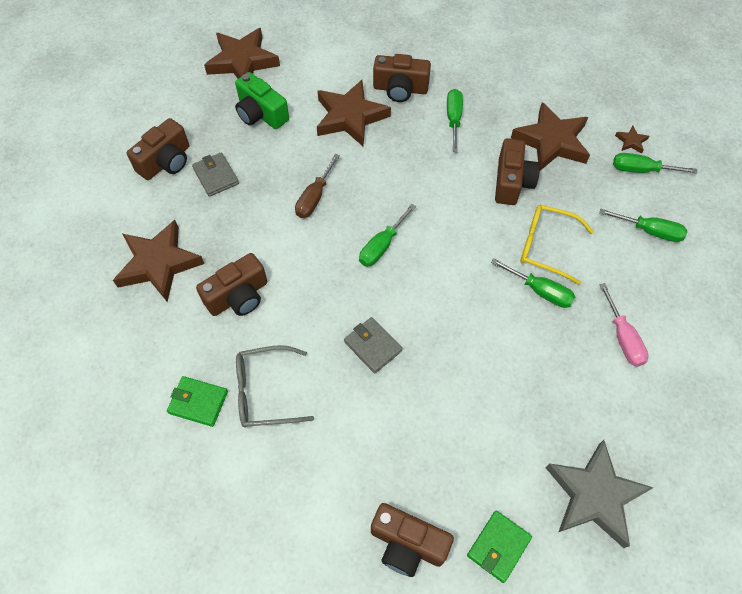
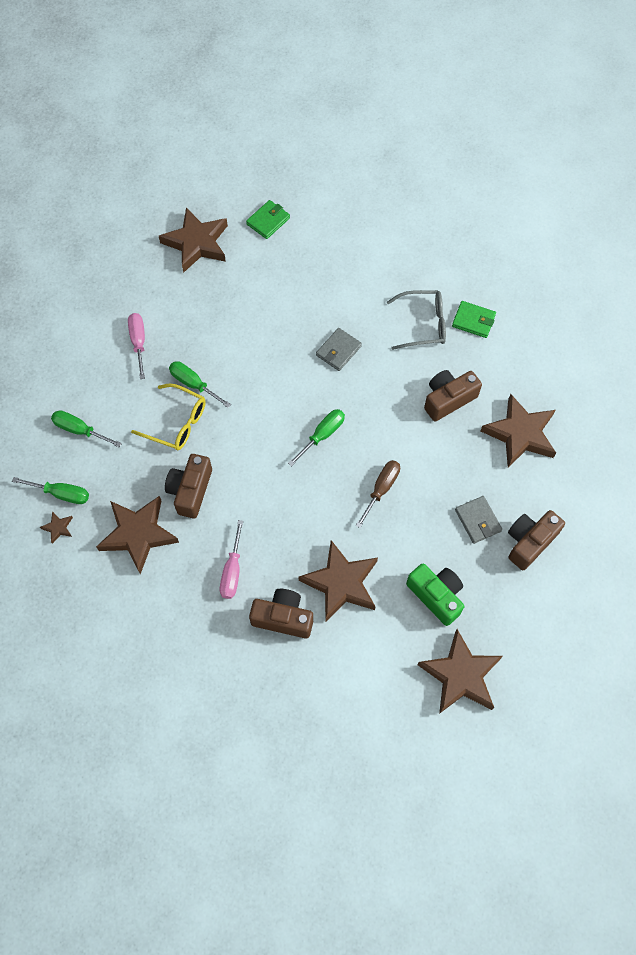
camera: 175 degrees left, 5 degrees up
grey wallet [344,317,402,374] -> grey wallet turned 75 degrees clockwise [316,328,362,371]
brown camera [371,503,454,577] -> none
green screwdriver [447,89,463,152] -> pink screwdriver [220,520,243,599]
grey star [545,440,654,548] -> brown star [159,208,228,273]

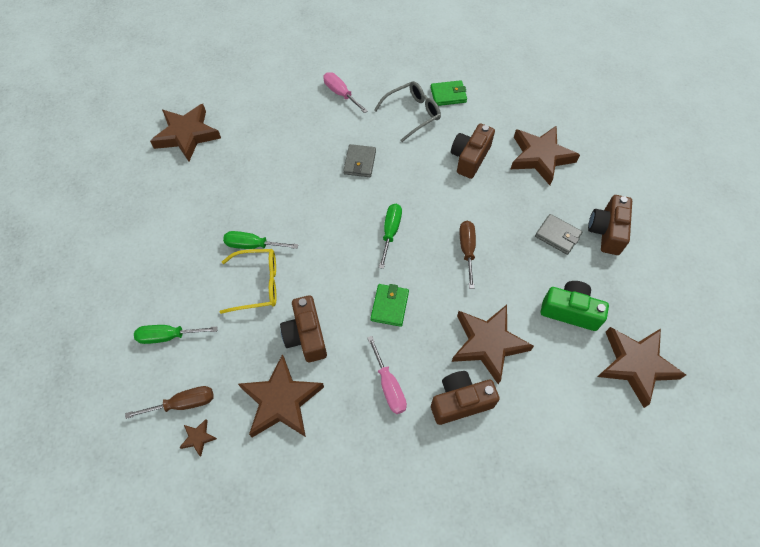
camera: 30 degrees left, 5 degrees down
green screwdriver [12,477,89,504] -> brown screwdriver [125,386,214,419]
pink screwdriver [128,313,145,379] -> pink screwdriver moved to [323,72,368,113]
green wallet [246,200,290,239] -> green wallet moved to [371,284,409,327]

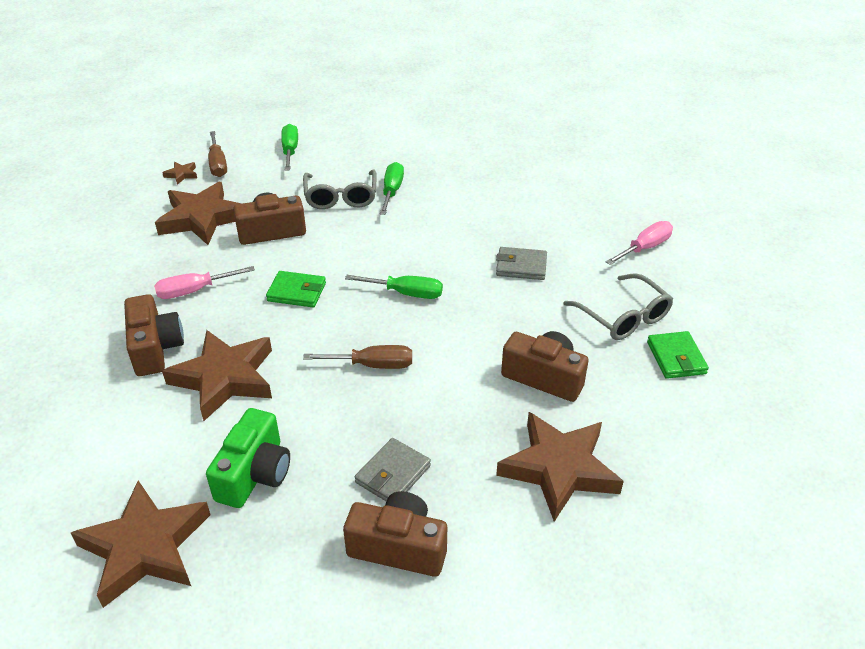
camera: 90 degrees right, 20 degrees down
brown star [150,104,221,162] -> none
yellow glasses [219,249,276,314] -> grey glasses [303,170,377,209]

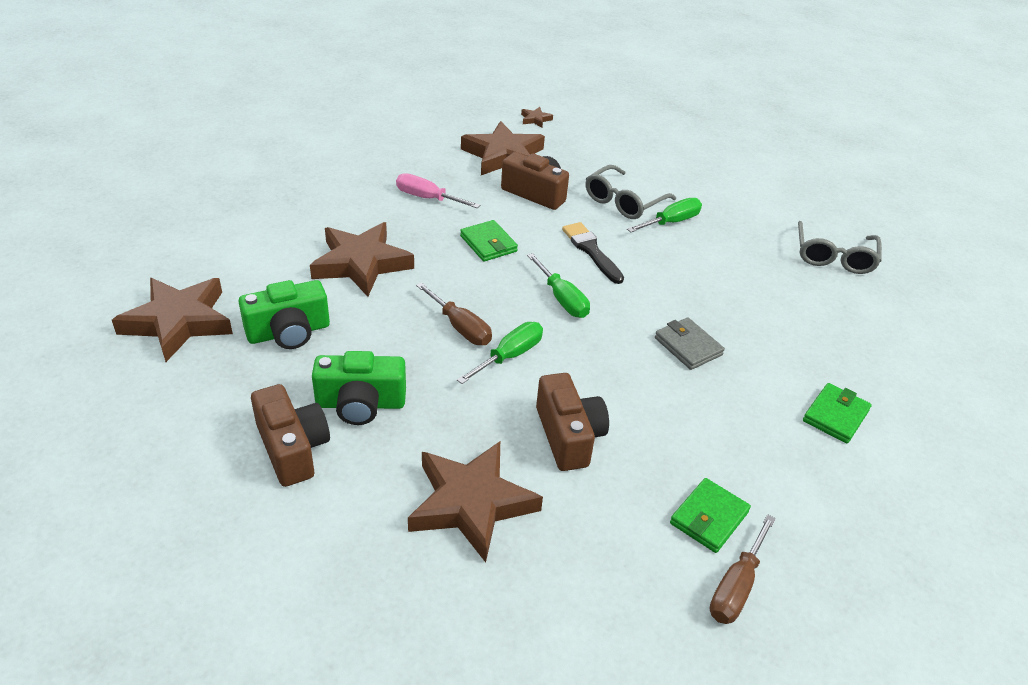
camera: 45 degrees right, 0 degrees up
brown camera [124,294,184,376] -> none
brown screwdriver [208,131,227,177] -> brown screwdriver moved to [709,514,776,624]
green screwdriver [281,124,298,171] -> green screwdriver moved to [457,322,543,384]
grey wallet [355,438,431,501] -> green camera [312,351,406,425]
grey glasses [563,273,673,340] -> grey glasses moved to [798,221,882,274]
pink screwdriver [606,221,673,265] -> green wallet [803,383,872,443]
none -> black brush [562,222,624,284]

